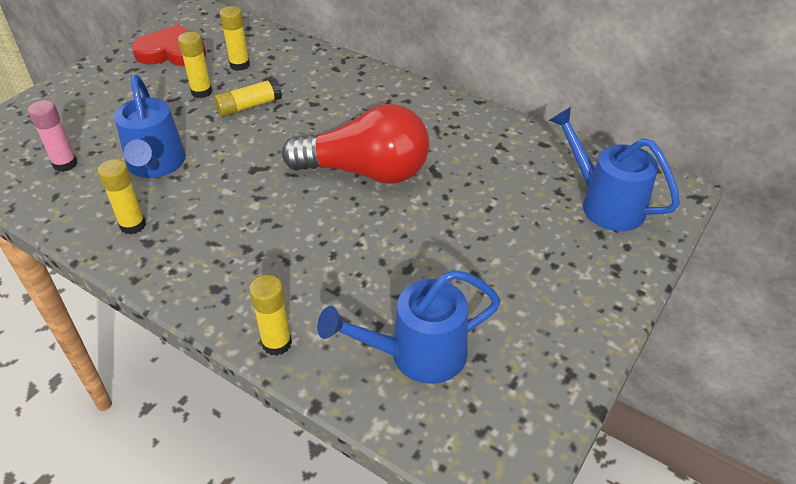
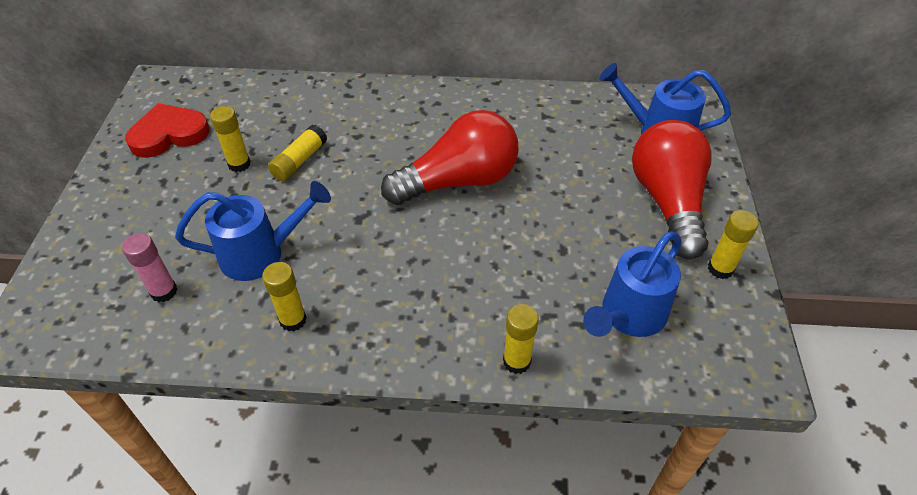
camera: 30 degrees left, 5 degrees up
blue watering can [114,75,186,178] -> blue watering can turned 60 degrees counterclockwise [175,181,331,281]
yellow glue stick [219,6,250,71] -> yellow glue stick moved to [708,210,759,279]
none -> red light bulb [632,120,712,259]

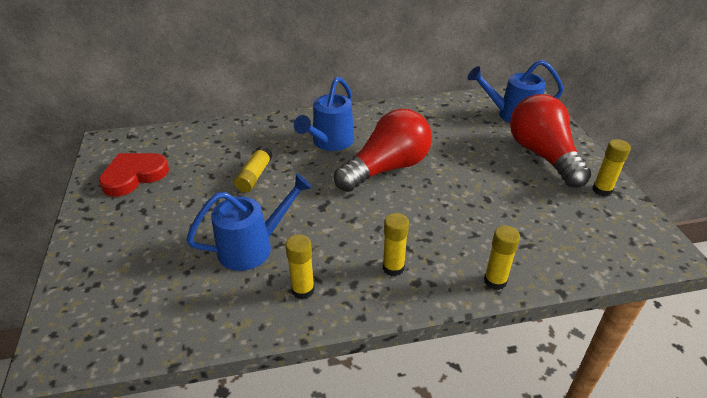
camera: 15 degrees left, 10 degrees down
pink glue stick [122,233,178,302] -> none
yellow glue stick [210,106,251,172] -> yellow glue stick moved to [383,213,409,276]
blue watering can [583,231,681,337] -> blue watering can moved to [294,77,354,151]

